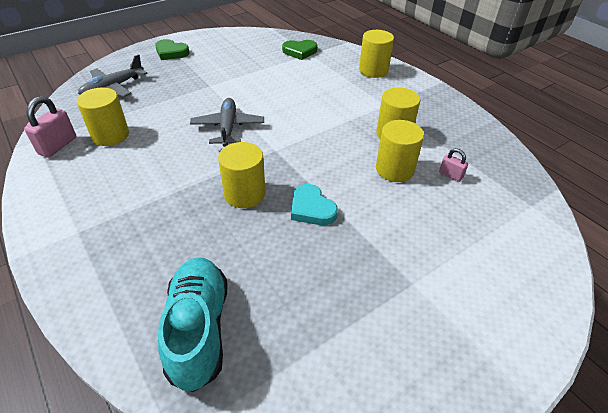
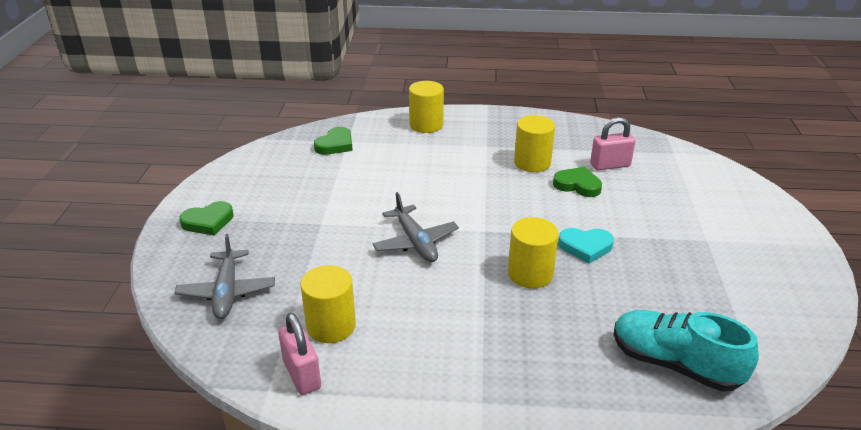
camera: 50 degrees left, 10 degrees down
grey plane [190,98,264,147] -> grey plane turned 150 degrees counterclockwise [372,192,459,262]
yellow cylinder [376,120,424,182] -> green heart [553,167,602,197]
pink padlock [439,148,468,182] -> pink padlock [590,117,636,170], size x1.75

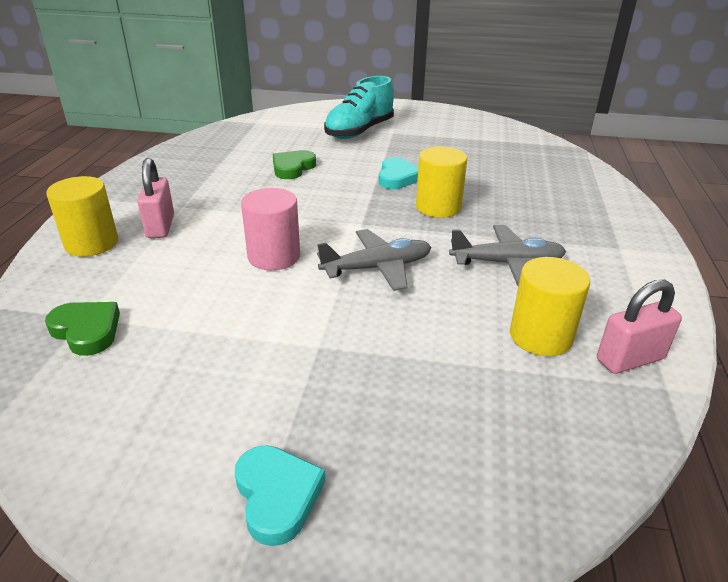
camera: 85 degrees left, 0 degrees up
grey plane [174,234,275,319] -> grey plane moved to [449,225,566,286]
green heart [179,201,234,235] -> turquoise heart [235,445,325,546]
yellow cylinder [514,115,555,172] -> none
pink padlock [590,117,636,170] -> pink padlock moved to [137,158,174,238]
turquoise shoe [614,310,759,392] -> turquoise shoe moved to [324,76,394,139]
none -> pink cylinder [241,188,300,270]

